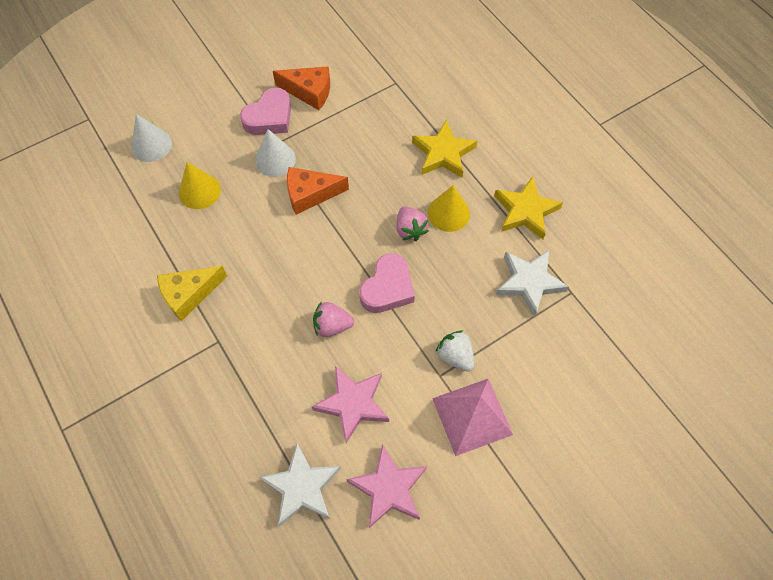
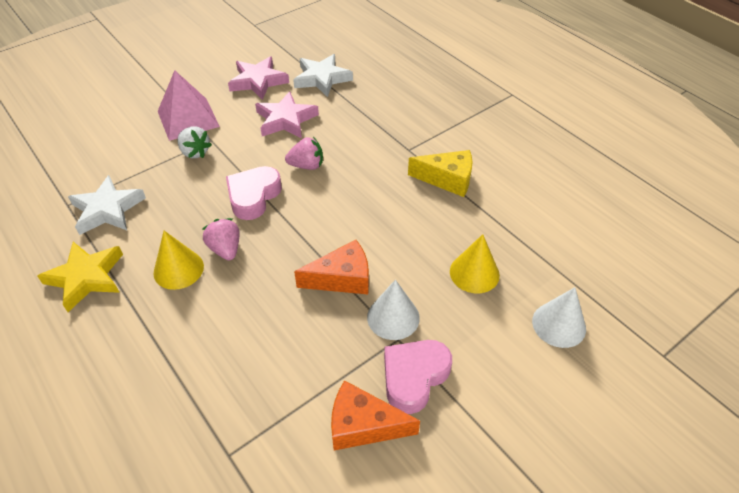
camera: 175 degrees right, 15 degrees down
yellow cheese [157,266,227,321] -> yellow cheese turned 45 degrees clockwise [408,150,472,197]
yellow star [412,120,477,178] -> none

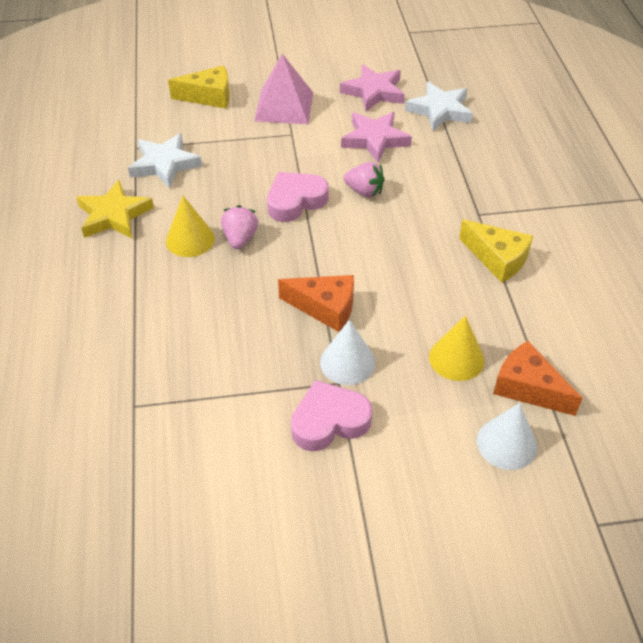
camera: 30 degrees right, 0 degrees up
white strawberry [178,127,212,158] -> none
orange cheese [331,380,420,450] -> orange cheese moved to [493,341,583,416]
none -> yellow cheese [168,65,230,108]

